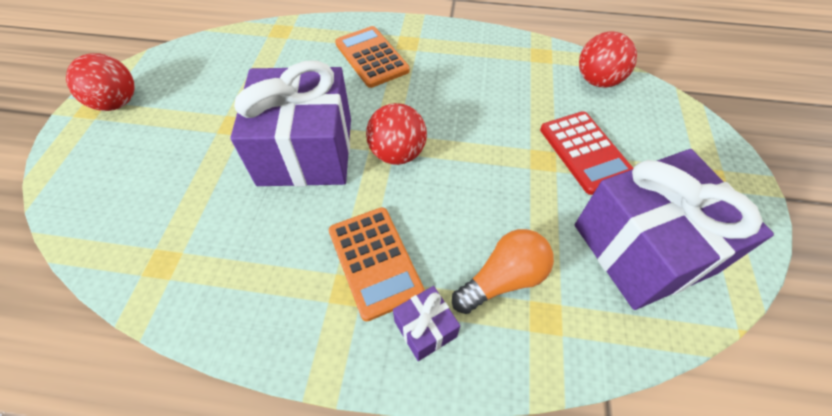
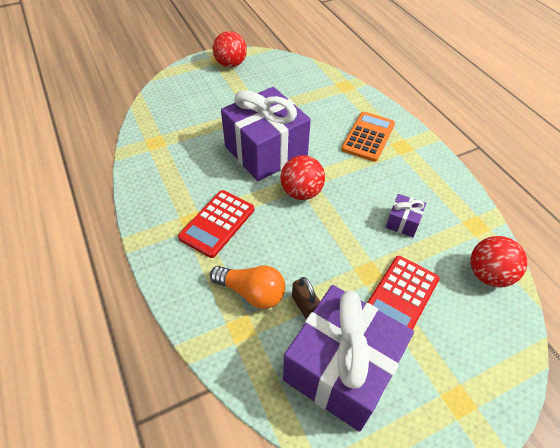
camera: 55 degrees right, 5 degrees down
orange calculator [329,207,425,321] -> red calculator [178,190,254,258]
purple gift [393,286,460,361] -> purple gift moved to [386,194,426,237]
none -> brown padlock [292,277,320,319]

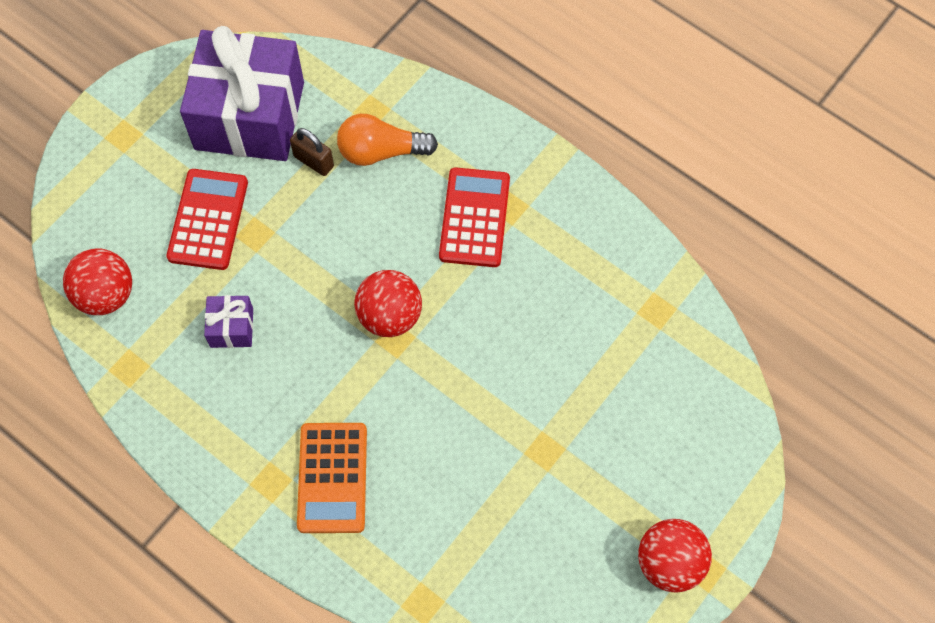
camera: 155 degrees right, 15 degrees up
purple gift [221,87,311,181] -> none

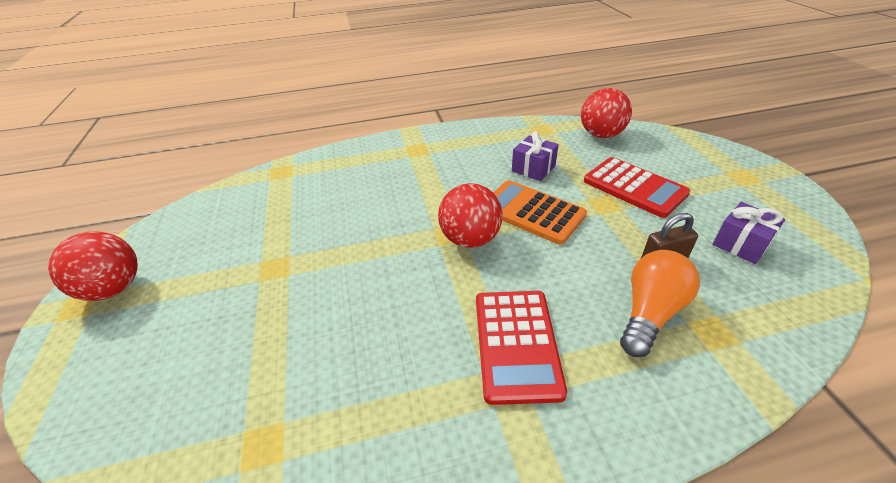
camera: 130 degrees right, 25 degrees down
purple gift [180,26,304,161] -> purple gift [713,202,785,264], size x0.42
orange calculator [297,423,367,533] -> orange calculator moved to [493,180,587,245]
red calculator [439,167,510,267] -> red calculator turned 45 degrees clockwise [476,291,567,405]

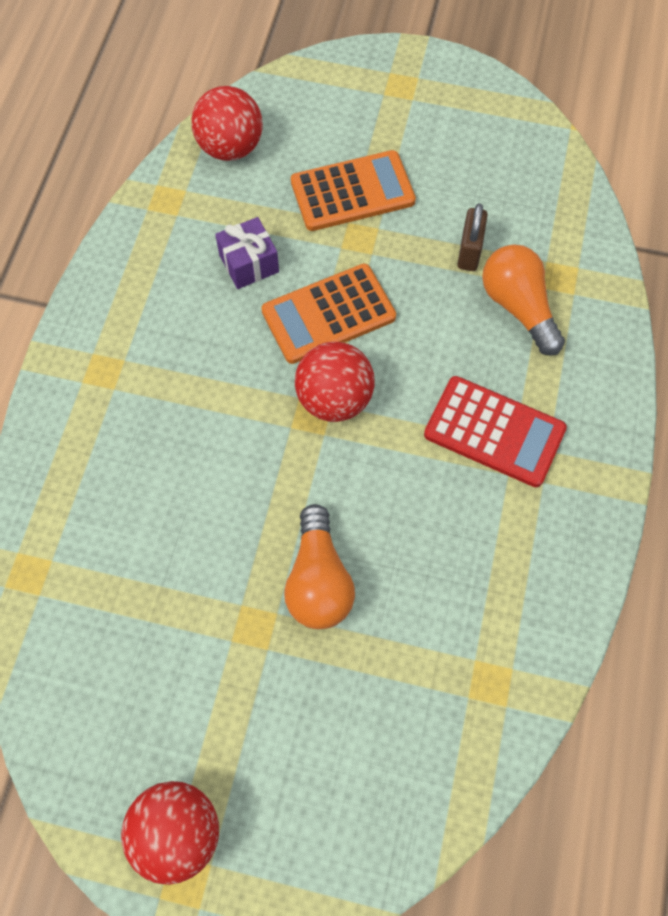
camera: 65 degrees left, 25 degrees up
red calculator [584,157,690,218] -> orange calculator [291,150,416,231]
purple gift [713,202,785,264] -> none
none -> orange light bulb [284,504,355,629]

